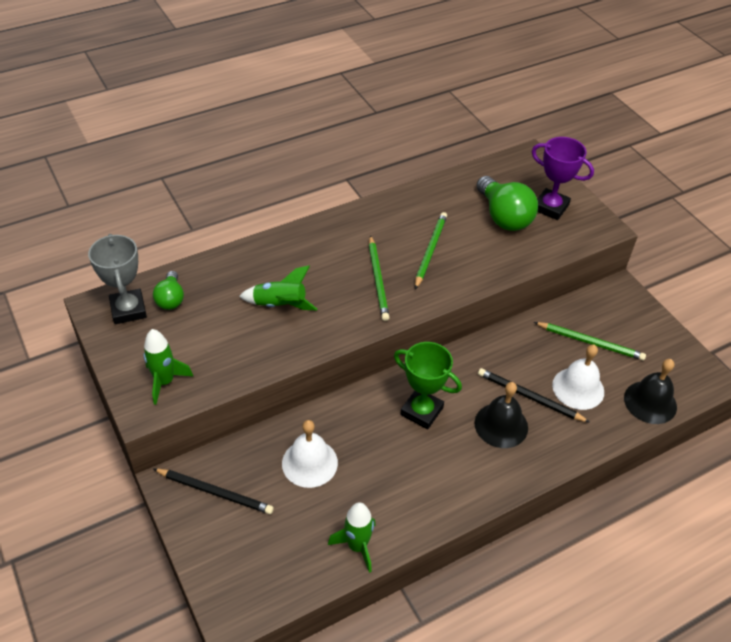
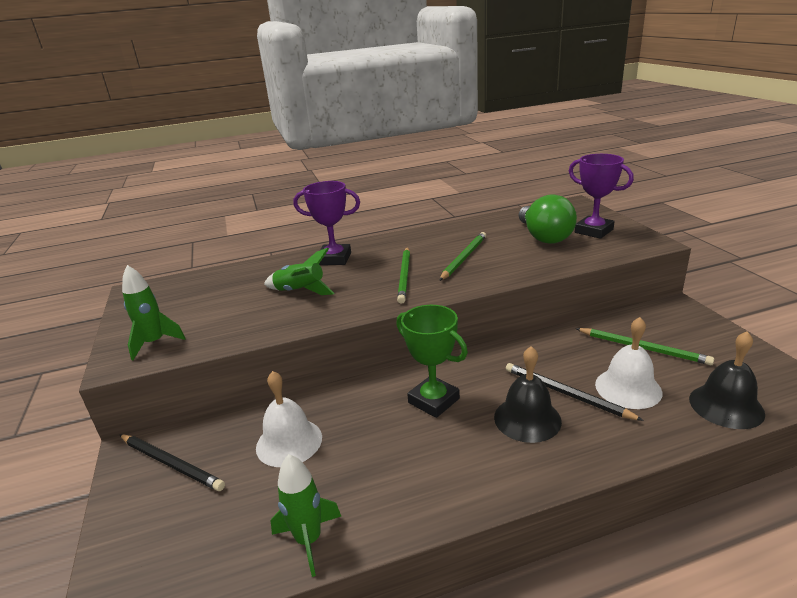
camera: 15 degrees right, 20 degrees down
grey trophy [88,234,147,324] -> none
green light bulb [153,271,184,310] -> none
none -> purple trophy [293,181,360,265]

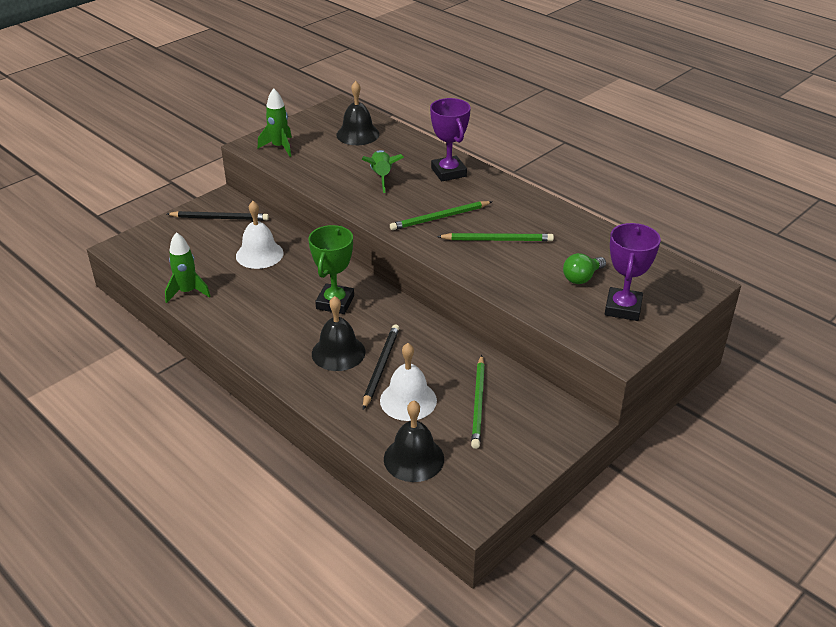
camera: 60 degrees right, 10 degrees up
black pencil [120,435,225,491] -> black pencil turned 90 degrees counterclockwise [167,211,269,220]
green light bulb [519,194,577,244] -> green light bulb [563,253,606,284], size x0.57
none -> black bell [336,81,380,145]

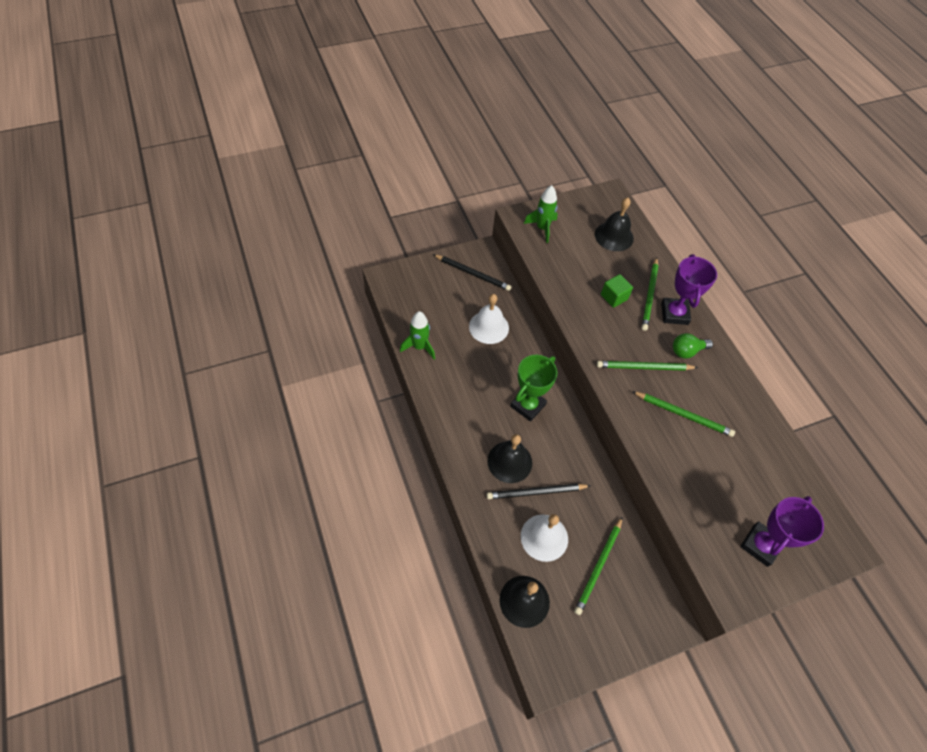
camera: 20 degrees right, 20 degrees up
green rocket [362,150,404,193] -> green cube [601,274,633,308]
black pencil [363,325,399,410] -> black pencil turned 135 degrees counterclockwise [487,483,591,499]
green light bulb [563,253,606,284] -> green light bulb moved to [673,333,713,358]
none -> green pencil [642,257,659,331]

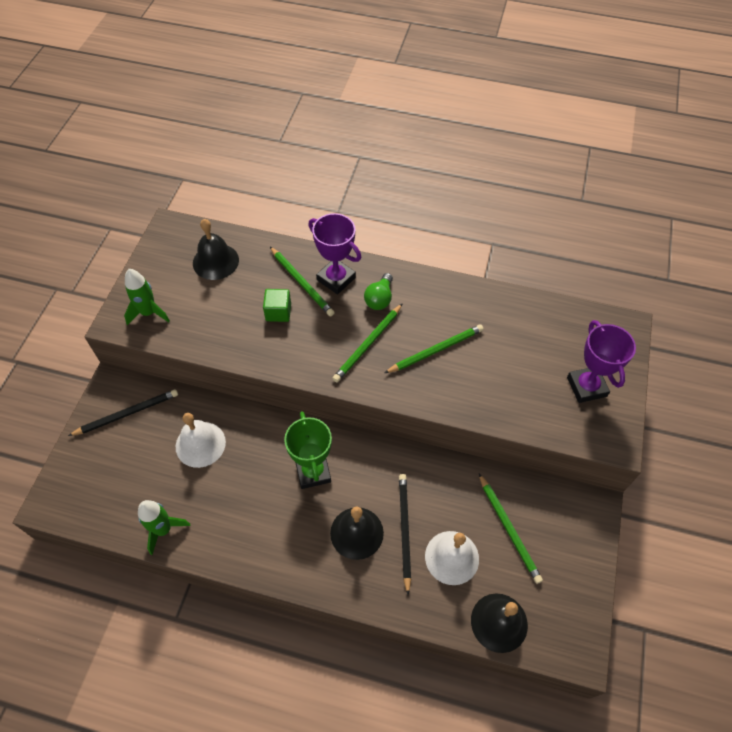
camera: 50 degrees left, 0 degrees up
black pencil [487,483,591,499] -> black pencil turned 150 degrees clockwise [399,474,411,595]

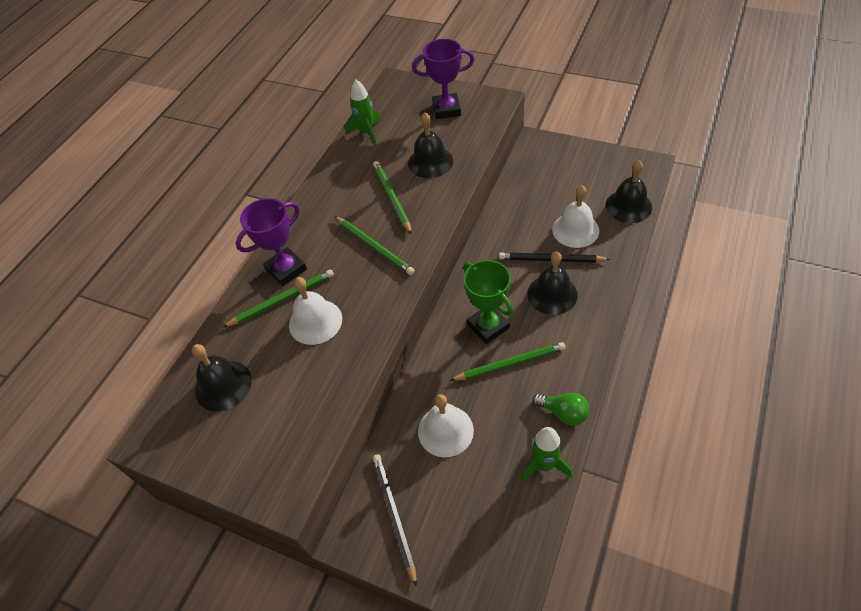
camera: 75 degrees left, 5 degrees down
green rocket [124,269,170,325] -> green rocket moved to [345,79,380,146]
green cube [263,289,291,322] -> white bell [289,277,342,345]
green trophy [284,411,332,489] -> green trophy turned 60 degrees clockwise [463,260,513,344]
green light bulb [364,273,393,310] -> green light bulb moved to [532,393,589,426]
green pencil [479,474,543,584] -> green pencil moved to [450,342,566,381]
none -> black bell [408,112,453,178]

